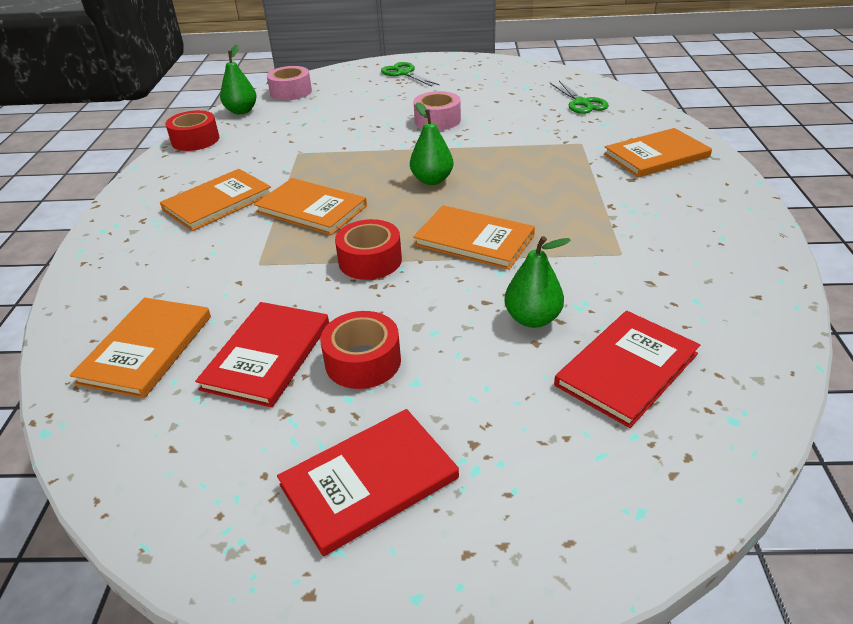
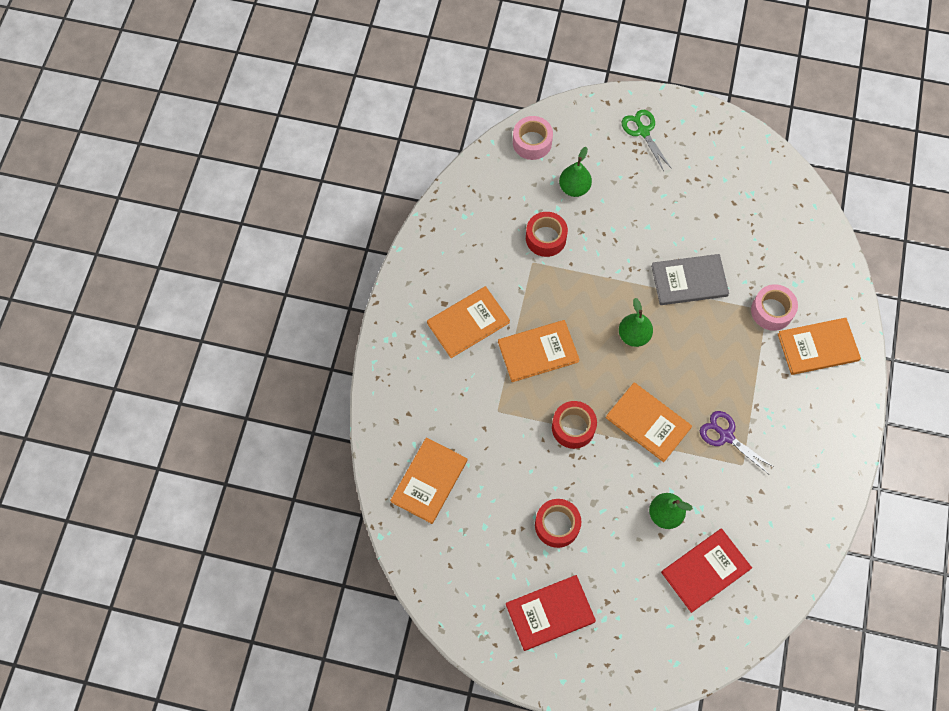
camera: 10 degrees right, 30 degrees up
red tape [165,110,219,151] -> red tape moved to [526,212,568,257]
red book [195,302,329,408] -> none
green pear [220,44,257,114] -> green pear moved to [559,147,592,197]
orange book [254,178,367,235] -> orange book turned 60 degrees counterclockwise [498,320,580,382]
pink tape [414,91,461,130] -> pink tape moved to [751,284,798,331]
green scissors [550,81,609,114] -> none
none -> grey book [651,254,729,305]
none -> purple scissors [700,411,775,474]

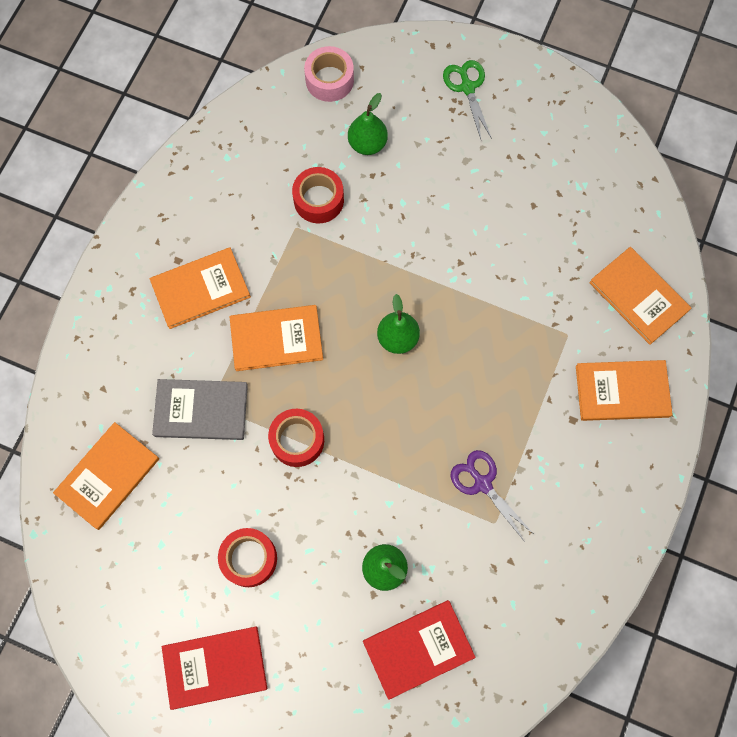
camera: 10 degrees right, 5 degrees up
orange book [606,382,692,462] -> orange book moved to [589,247,691,345]
grey book [651,254,729,305] -> grey book moved to [152,379,248,440]
pink tape [751,284,798,331] -> none

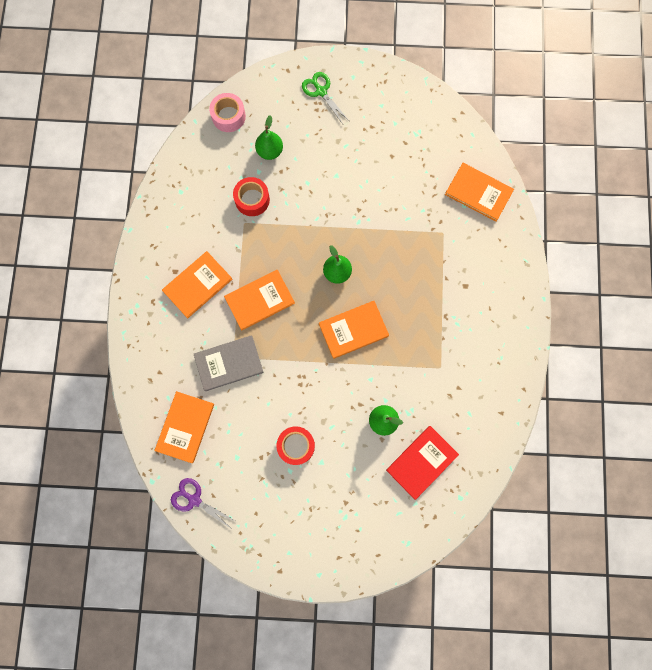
camera: 20 degrees left, 5 degrees up
red book [162,626,267,710] -> none
red tape [268,409,324,467] -> none
purple scissors [450,450,534,542] -> purple scissors moved to [171,478,237,528]
orange book [576,360,673,421] -> orange book moved to [319,301,389,359]

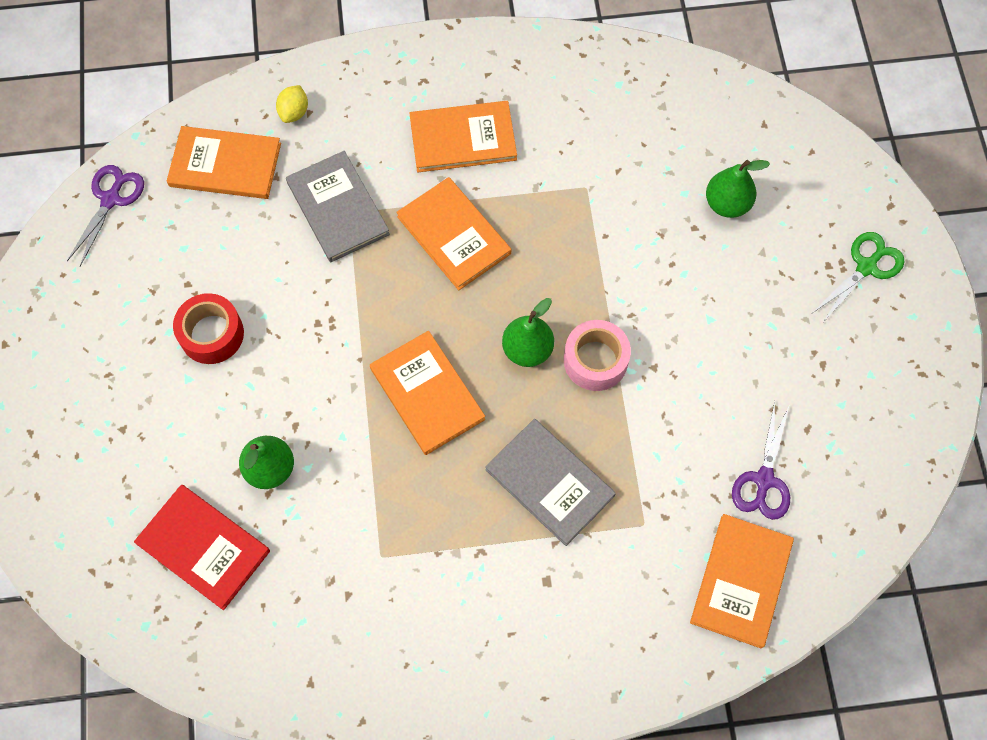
camera: 80 degrees right, 10 degrees down
orange book [162,251,232,318] -> orange book turned 45 degrees counterclockwise [409,101,517,172]
pink tape [209,93,246,132] -> pink tape moved to [564,320,631,391]
red tape [233,177,270,216] -> none
none -> yellow lemon [276,85,308,123]
none -> grey book [485,419,616,546]
none -> purple scissors [732,401,790,520]

